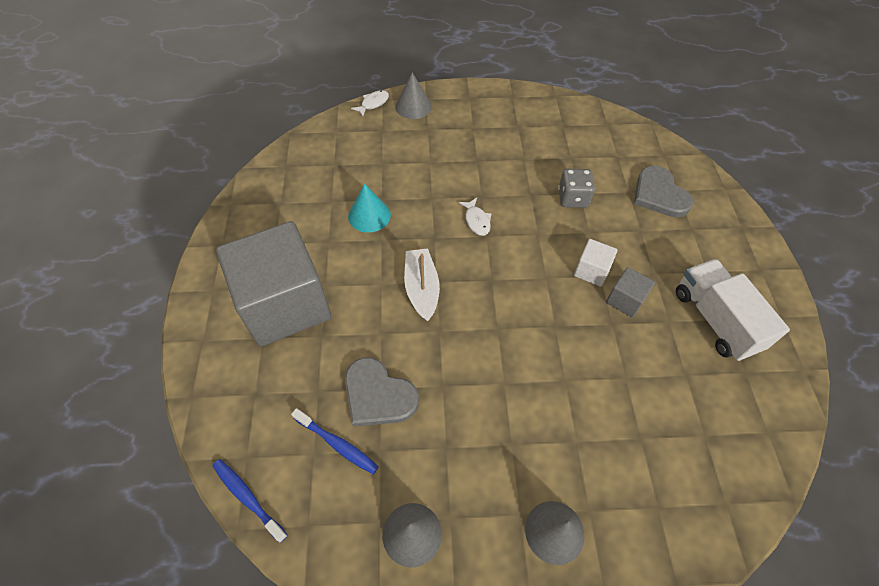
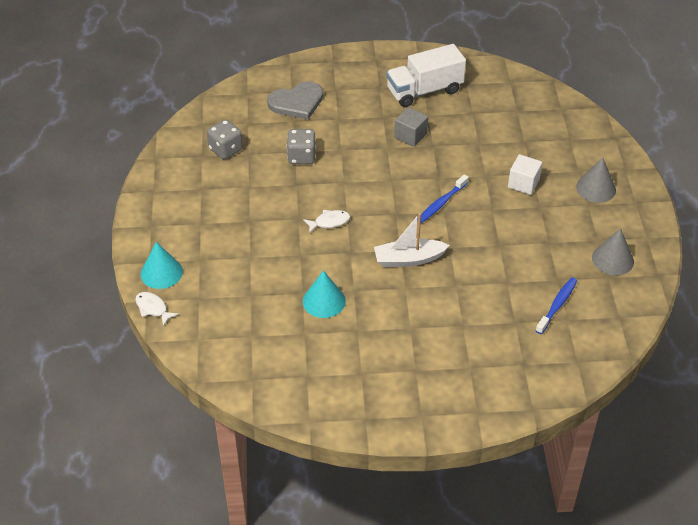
camera: 90 degrees left, 10 degrees down
blue toothbrush [212,459,287,543] -> blue toothbrush moved to [417,174,469,223]
grey cube [216,221,331,346] -> none
grey heart [345,357,419,427] -> none
grey cone [395,72,432,119] -> turquoise cone [141,242,183,289]
white cube [574,239,618,286] -> white cube moved to [508,154,543,195]
none -> grey dice [207,120,243,159]

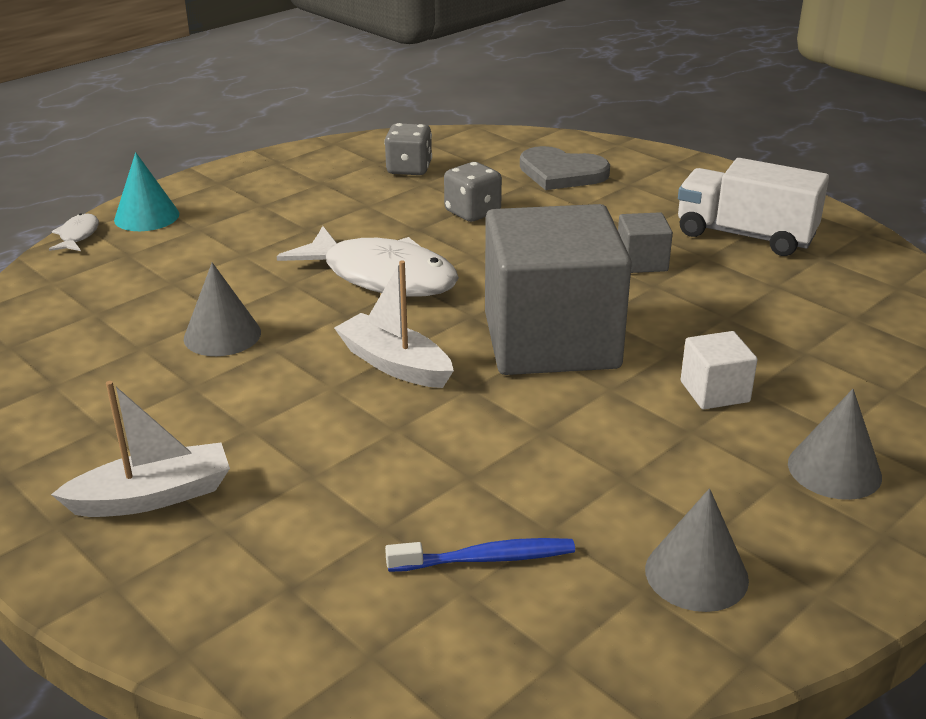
camera: 50 degrees right, 15 degrees down
white fish [303,210,350,233] -> white fish [277,226,459,297], size x2.33
turquoise cone [303,270,346,318] -> grey cone [184,262,261,356]
blue toothbrush [417,174,469,223] -> grey cube [485,204,632,375]
none -> white boat [51,381,230,517]

